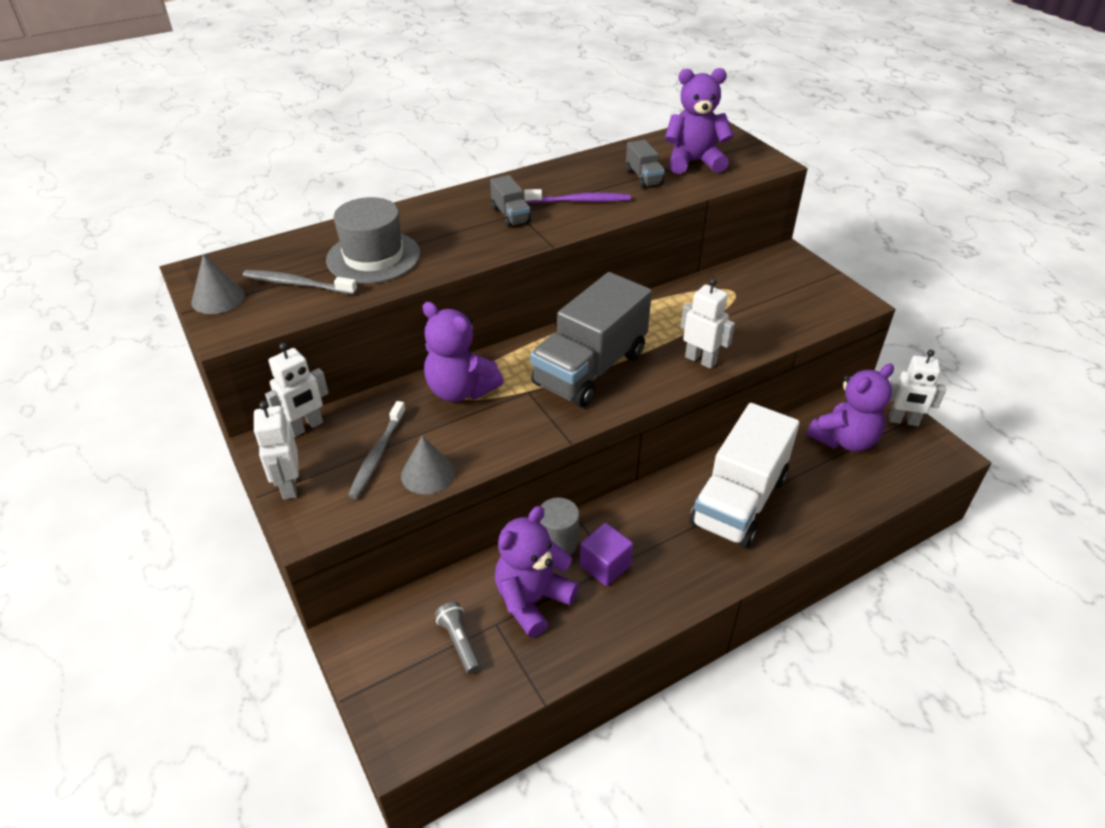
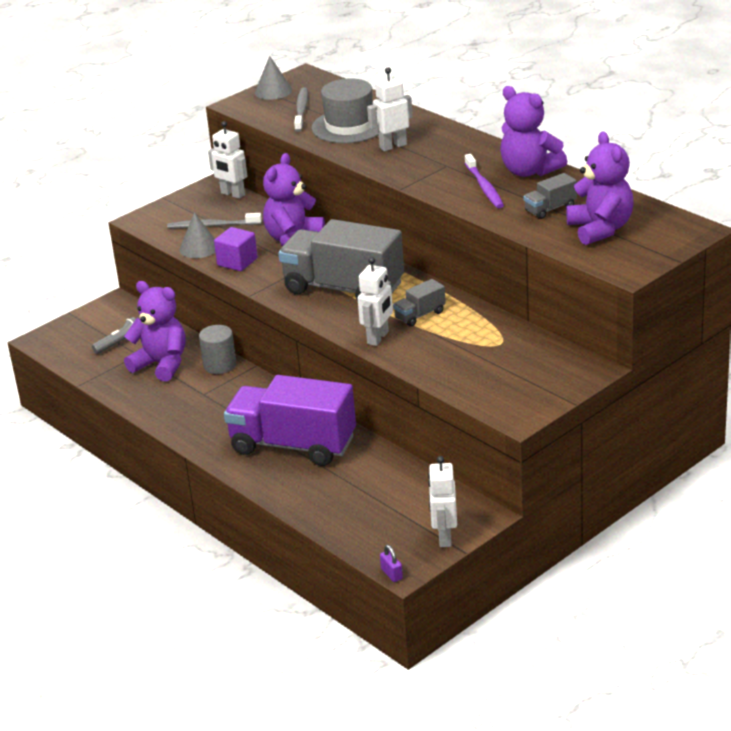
camera: 80 degrees right, 10 degrees down
white robot [253,401,299,500] -> white robot moved to [367,67,413,151]
grey truck [490,175,531,227] -> grey truck moved to [393,279,446,327]
purple cube [580,523,633,586] -> purple cube moved to [214,227,258,271]
white truck [689,403,799,548] -> purple truck [224,375,356,466]
purple teddy bear [807,364,894,452] -> purple teddy bear moved to [500,86,567,177]
none -> purple padlock [380,545,403,582]

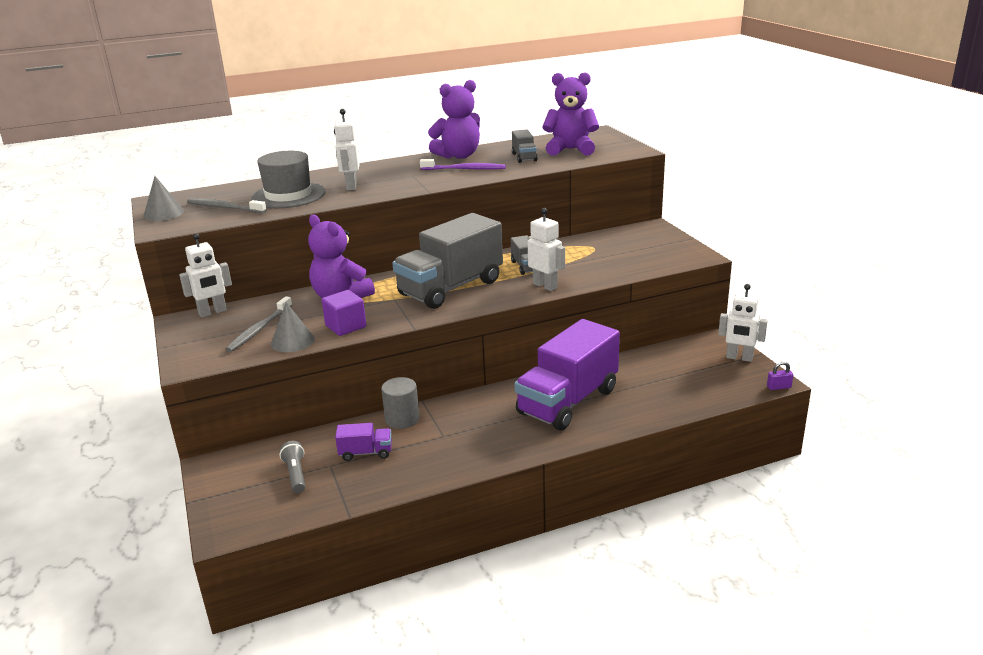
camera: 70 degrees left, 5 degrees down
purple teddy bear [124,281,186,381] -> purple truck [335,423,392,461]

